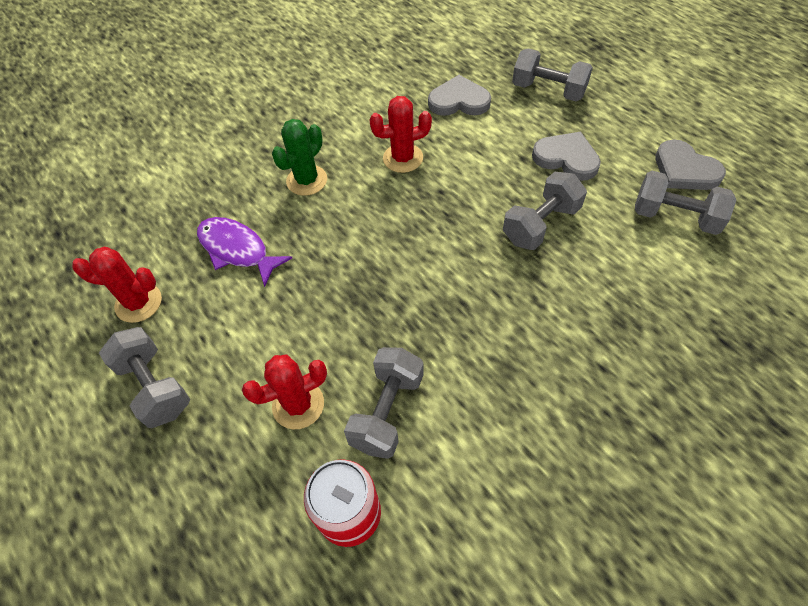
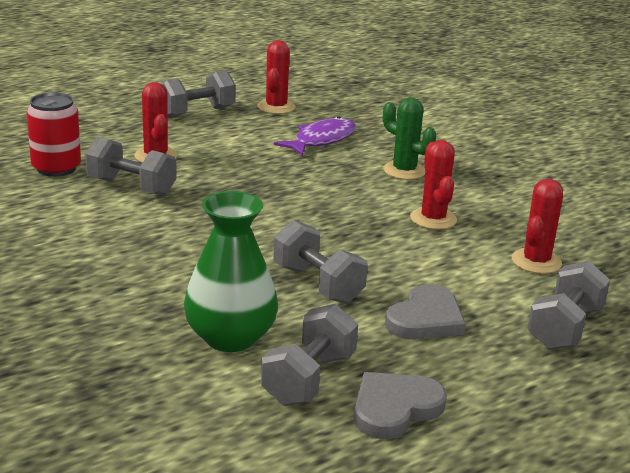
camera: 90 degrees right, 30 degrees down
grey heart [428,75,491,116] -> red cactus [511,179,563,274]
none -> green vase [184,191,278,352]

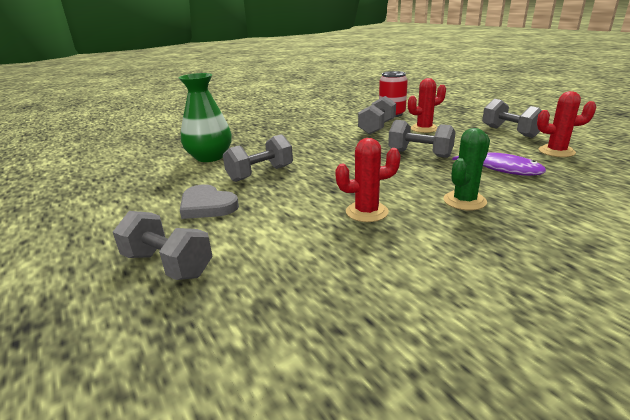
camera: 95 degrees right, 0 degrees up
grey dumbbell [261,304,358,406] -> grey dumbbell moved to [388,120,456,158]
grey heart [354,372,447,439] -> none
red cactus [511,179,563,274] -> none

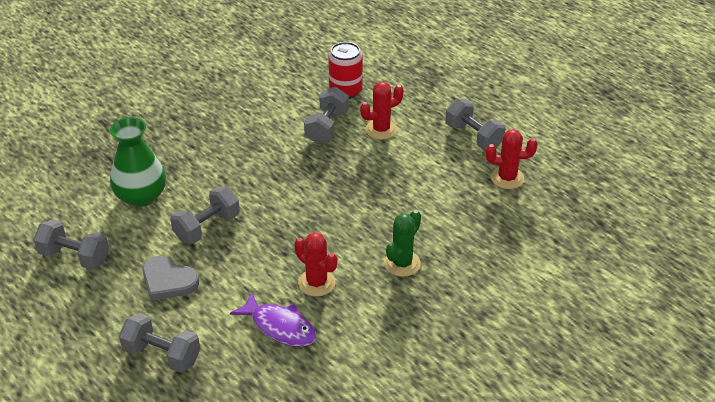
camera: 10 degrees left, 15 degrees up
red cactus [335,138,401,222] -> red cactus turned 60 degrees clockwise [294,232,337,296]
grey dumbbell [388,120,456,158] -> grey dumbbell moved to [33,219,109,269]
purple fish [452,152,546,176] -> purple fish moved to [230,291,317,347]

